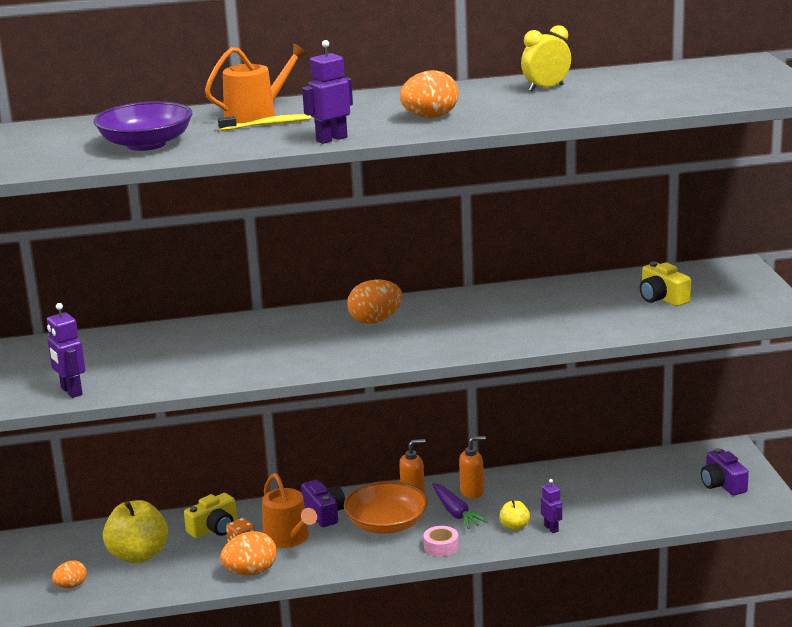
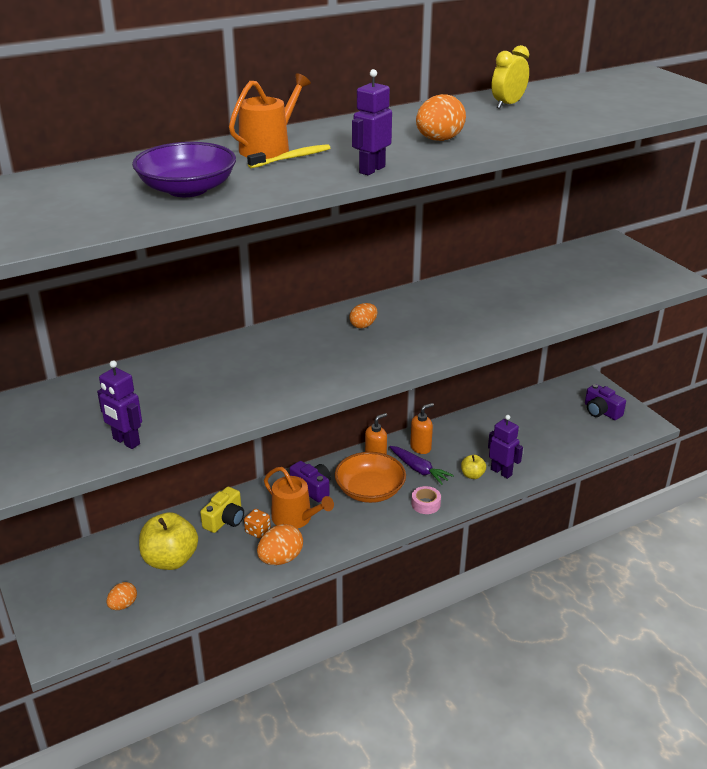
camera: 20 degrees left, 10 degrees up
orange egg [347,279,402,324] -> orange egg [350,303,377,328], size x0.62
purple robot [541,479,562,533] -> purple robot [488,415,523,479], size x1.52
yellow camera [640,262,691,306] -> none

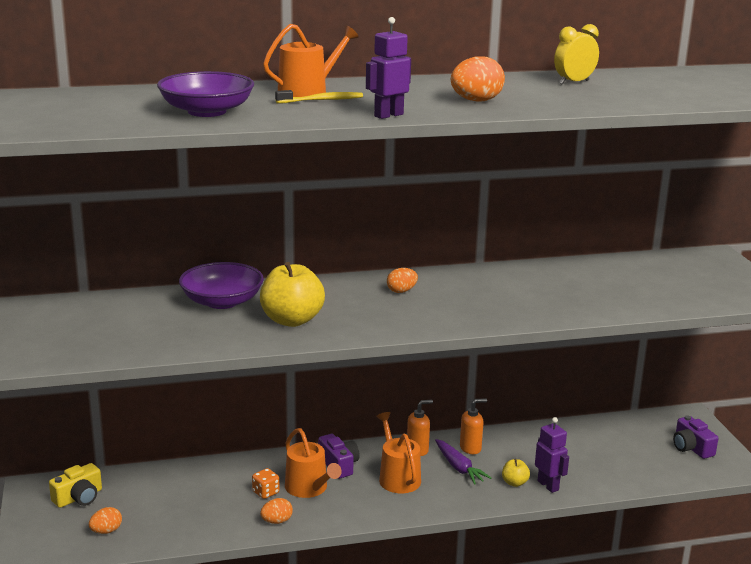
camera: 15 degrees right, 10 degrees down
purple robot [97,360,142,449] -> none
yellow apple [139,512,198,570] -> yellow apple moved to [260,262,325,327]
yellow camera [200,487,244,533] -> yellow camera moved to [49,463,102,508]
orange egg [257,524,303,565] -> orange egg [260,498,293,524], size x0.62
orange bowl [335,452,406,503] -> orange watering can [376,412,421,493]
pink tape [411,486,441,514] -> none
none -> purple bowl [179,262,264,309]

